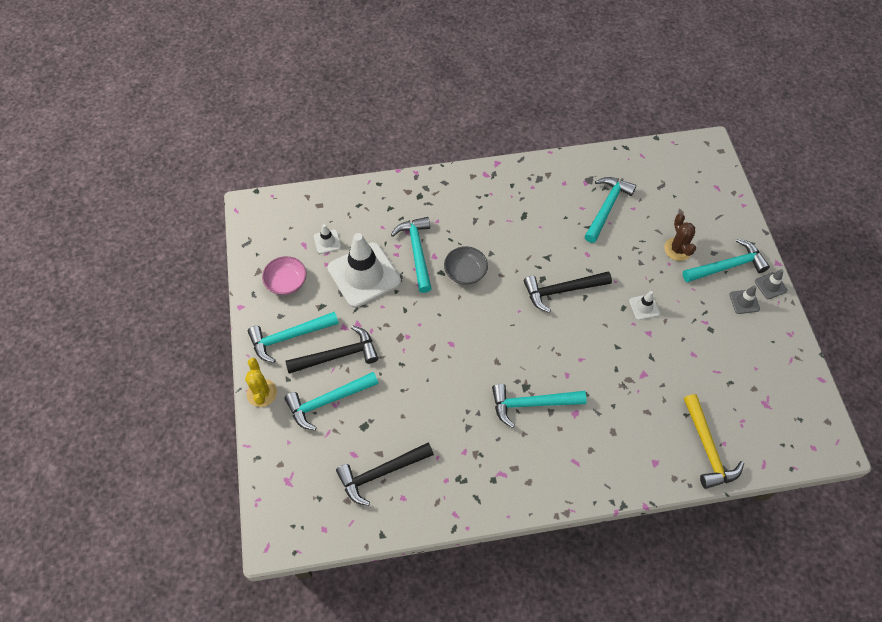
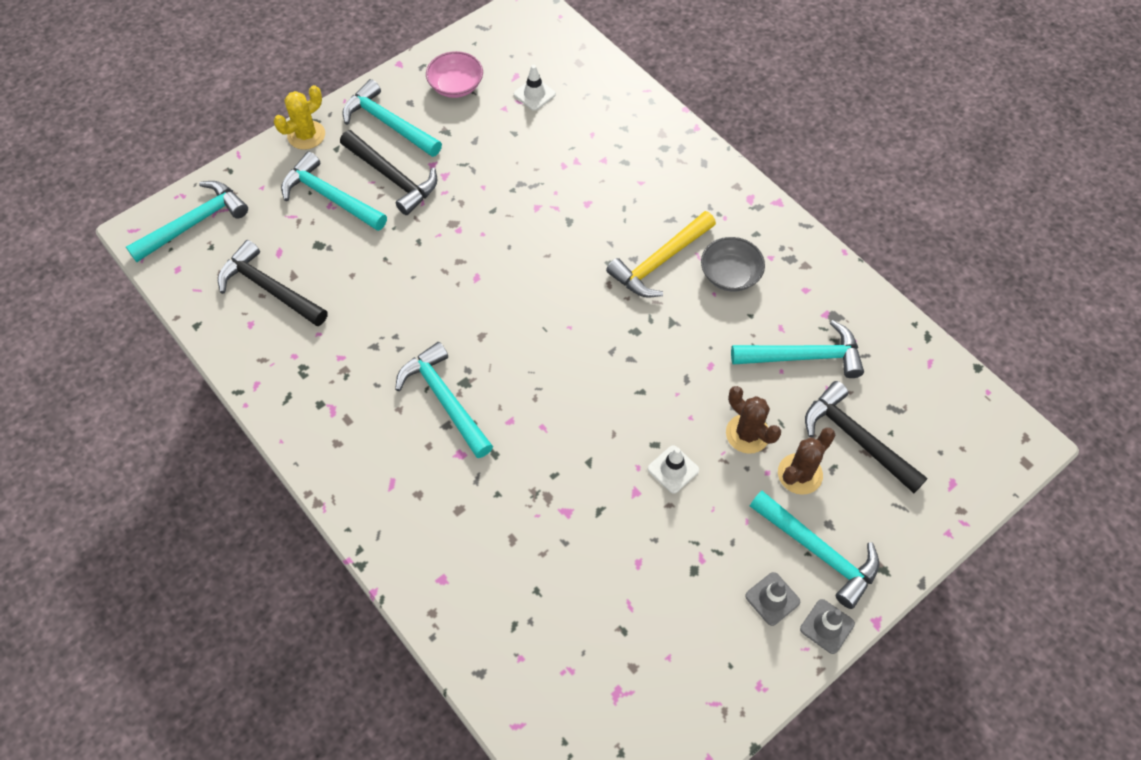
camera: 60 degrees right, 0 degrees up
white traffic cone [328,233,401,308] -> none
turquoise hammer [391,217,432,293] -> turquoise hammer moved to [126,181,248,262]
grey bowl [444,246,488,285] -> grey bowl moved to [701,237,765,292]
black hammer [524,271,612,313] -> black hammer moved to [805,381,928,493]
yellow hammer [684,394,744,489] -> yellow hammer moved to [606,211,716,298]
none -> brown cactus [726,386,781,454]

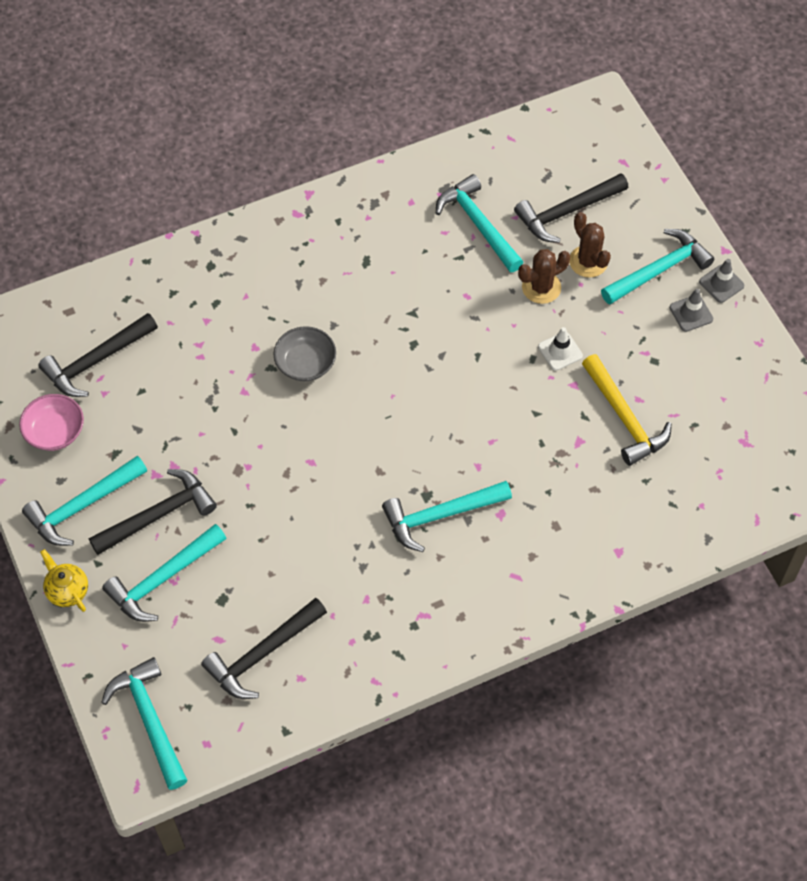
camera: 75 degrees left, 0 degrees up
yellow cactus [274,85,325,150] -> yellow teapot [40,549,88,612]
white traffic cone [514,65,556,111] -> black hammer [38,313,158,397]
yellow hammer [606,211,716,298] -> yellow hammer moved to [582,354,672,466]
grey bowl [701,237,765,292] -> grey bowl moved to [274,326,336,381]
turquoise hammer [731,320,864,378] -> turquoise hammer turned 45 degrees counterclockwise [436,174,524,272]

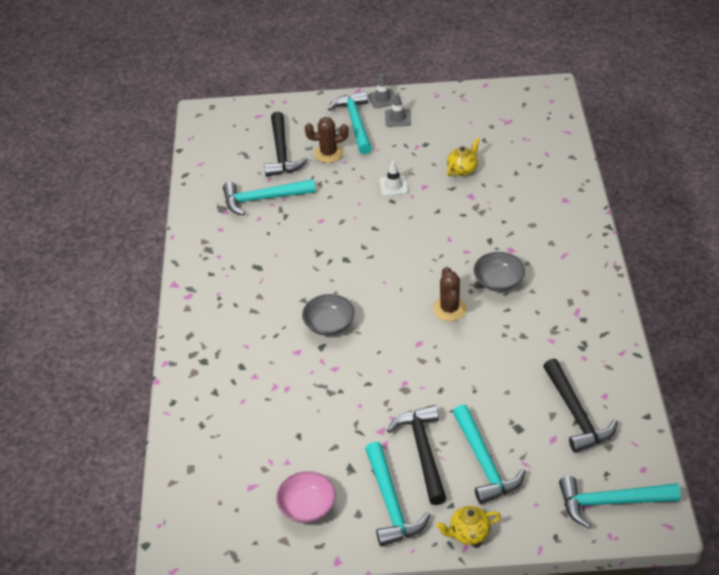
camera: 65 degrees left, 15 degrees down
black hammer [38,313,158,397] -> none
turquoise hammer [382,481,512,552] -> grey bowl [473,252,525,292]
brown cactus [518,249,570,304] -> brown cactus moved to [433,267,467,321]
yellow hammer [582,354,672,466] -> yellow teapot [447,138,480,177]

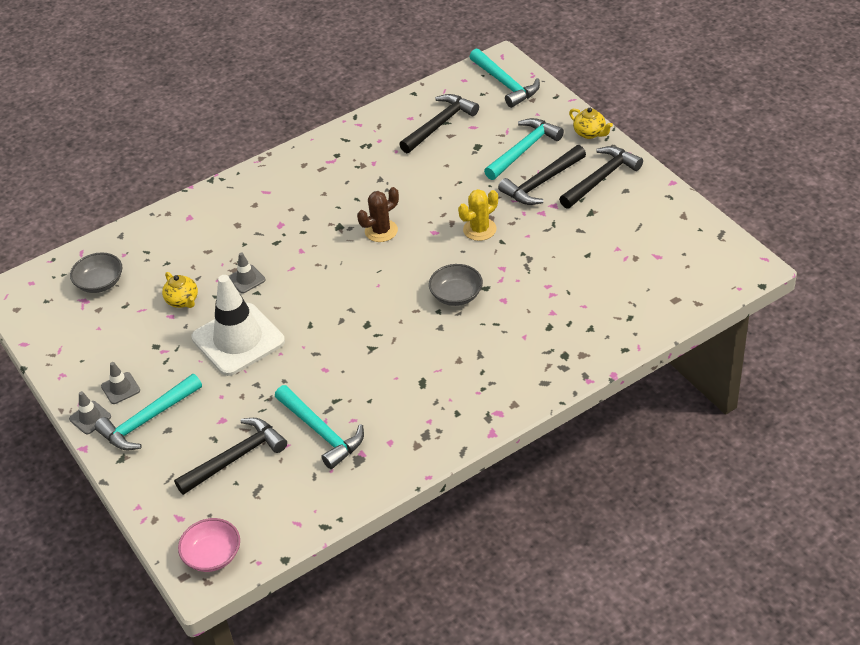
camera: 120 degrees left, 0 degrees up
pink bowl [276,471,336,523] -> pink bowl moved to [178,518,240,572]
brown cactus [305,117,349,163] -> none
turquoise hammer [365,442,430,547] -> black hammer [559,146,643,209]
white traffic cone [379,161,408,196] -> white traffic cone [191,275,285,376], size x2.36
yellow teapot [447,138,480,177] -> yellow teapot turned 135 degrees counterclockwise [162,272,198,308]
grey bowl [473,252,525,292] -> grey bowl moved to [70,253,122,293]
none -> grey traffic cone [229,252,266,293]
none -> yellow cactus [458,189,498,241]

